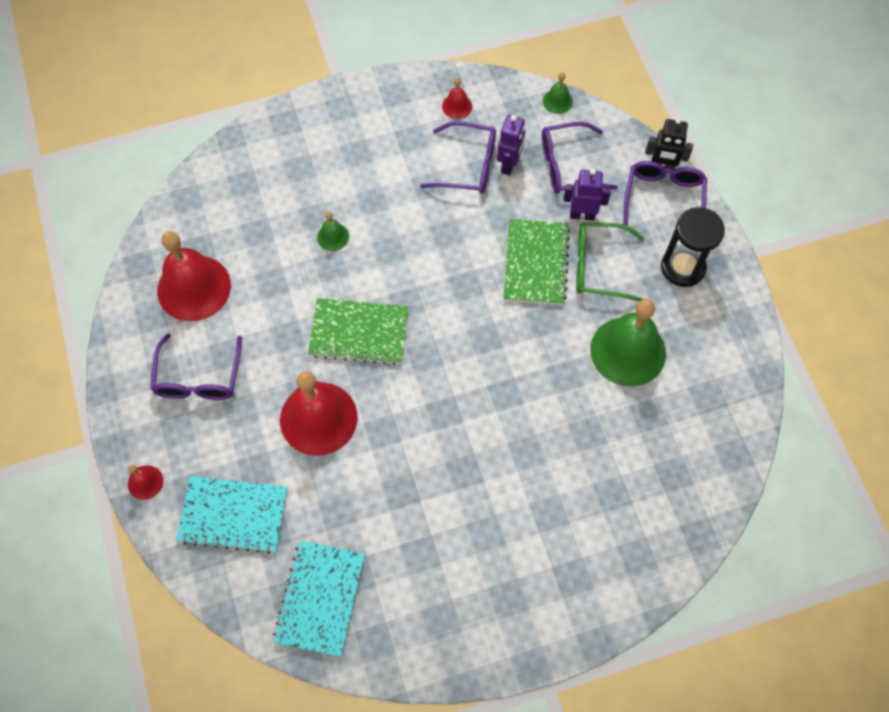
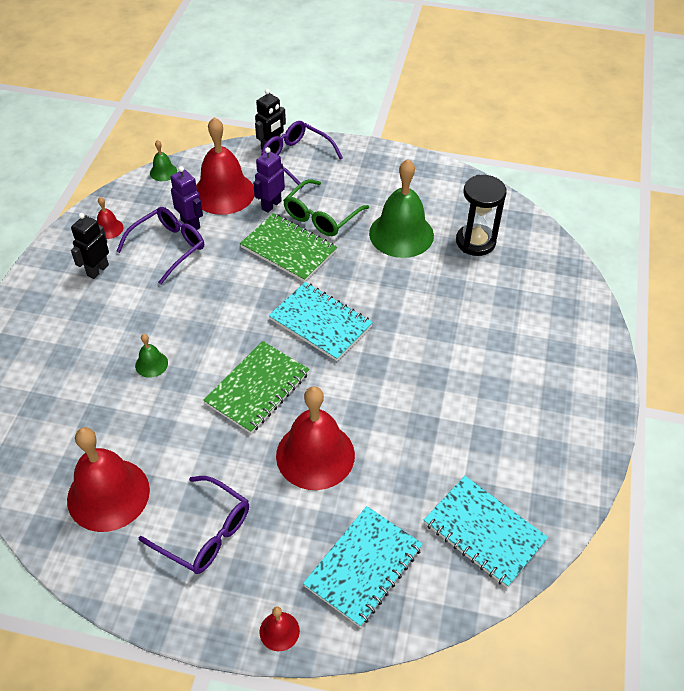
camera: 60 degrees left, 15 degrees down
purple glasses [542,122,618,194] -> red bell [196,117,254,215]
black hourglass [661,207,725,287] -> black hourglass moved to [456,175,507,256]
none -> black robot [71,213,109,279]
none -> turquoise notebook [269,282,373,361]

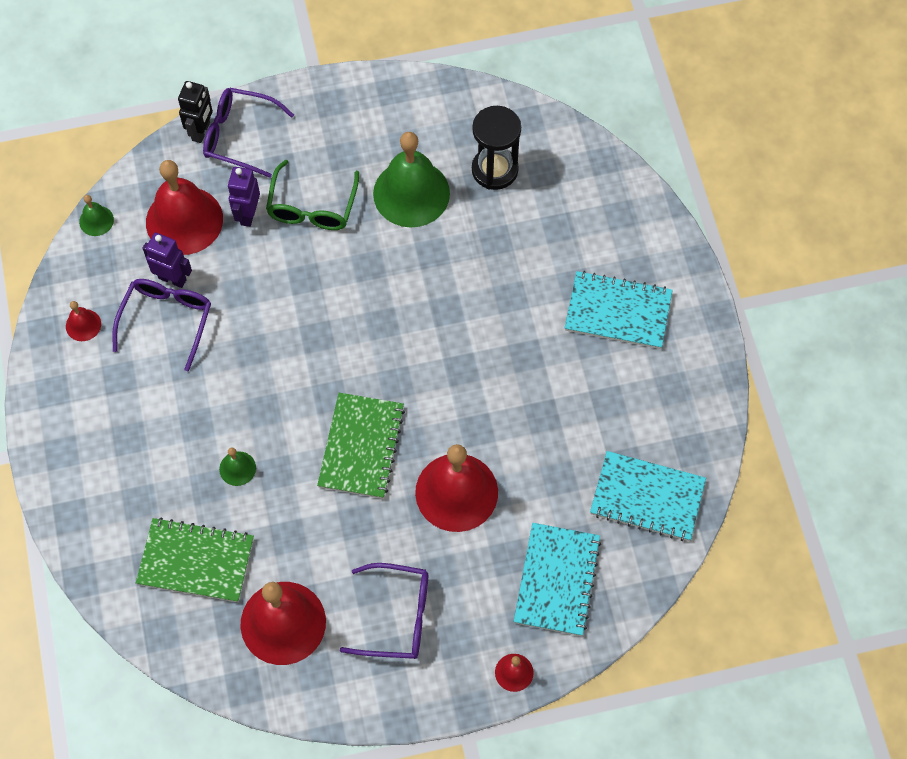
camera: 25 degrees left, 15 degrees up
black robot [71,213,109,279] -> none
green notebook [240,213,337,282] -> green notebook moved to [136,518,254,602]
turquoise notebook [269,282,373,361] -> turquoise notebook moved to [565,271,673,349]

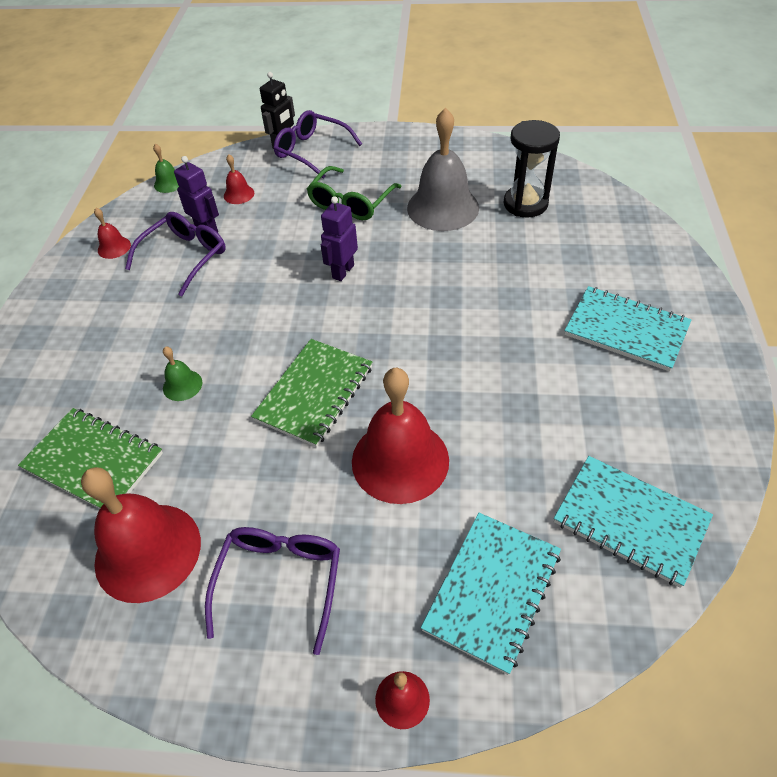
camera: 20 degrees right, 15 degrees down
red bell [146,160,223,255] -> red bell [224,154,254,204], size x0.45
purple robot [228,167,260,227] -> purple robot moved to [321,196,358,281]
purple glasses [340,563,428,659] -> purple glasses turned 105 degrees counterclockwise [205,527,340,655]
green bell [373,132,450,227] -> grey bell [407,108,479,231]

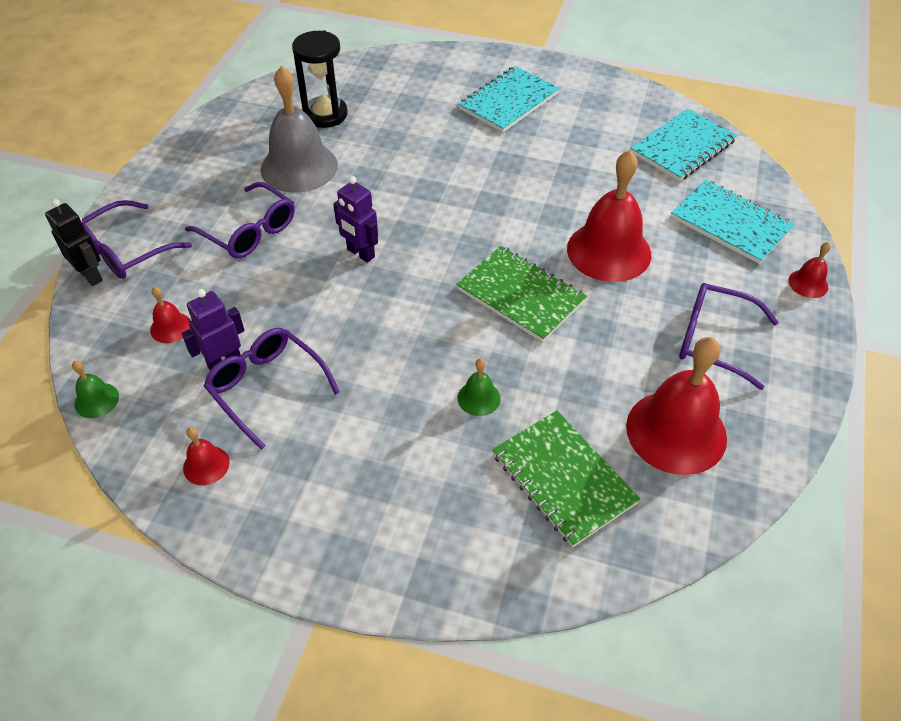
camera: 80 degrees left, 0 degrees up
green notebook [18,408,163,509] -> green notebook turned 75 degrees counterclockwise [492,410,640,547]
green glasses [307,166,402,220] -> purple glasses [185,182,295,258]

